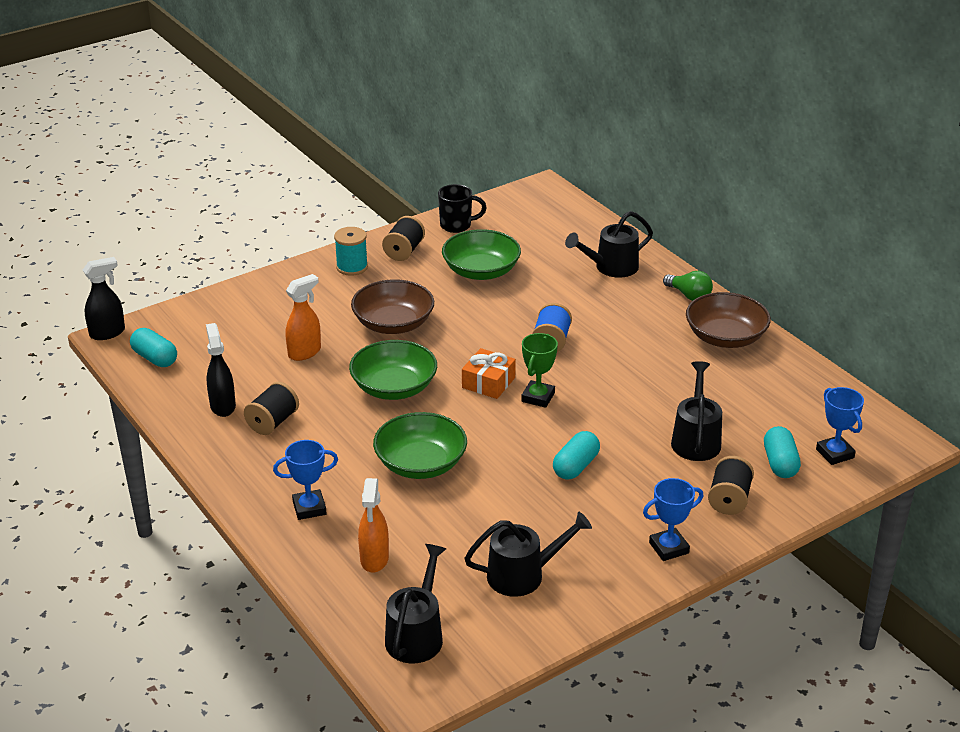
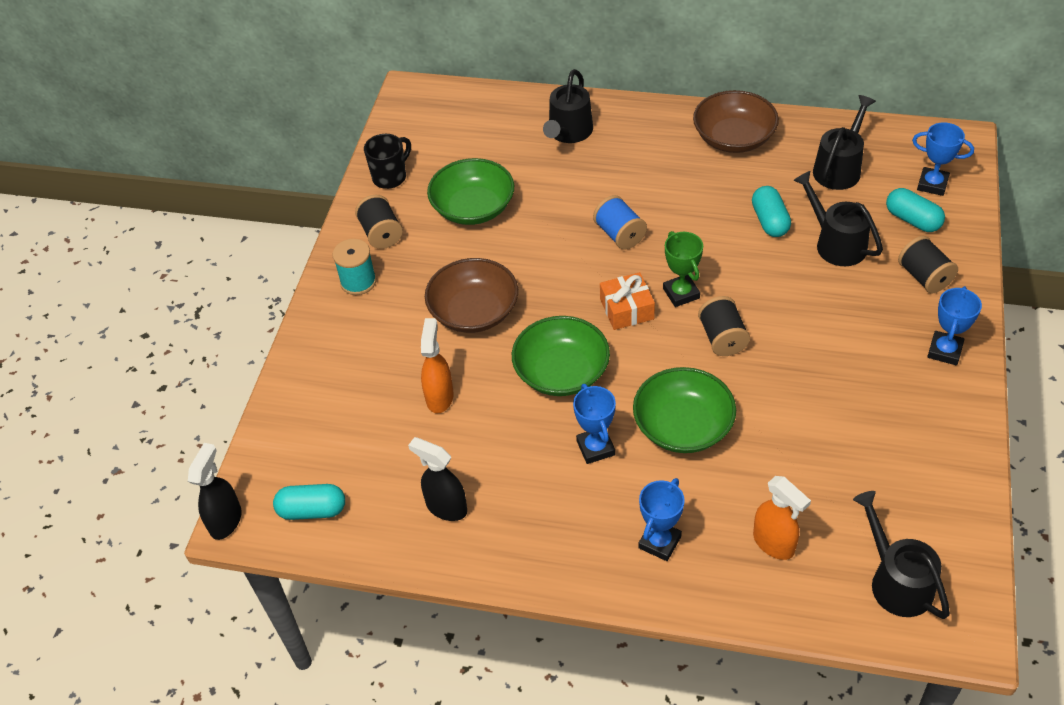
camera: 40 degrees left, 15 degrees up
black spool [244,382,299,435] -> black spool moved to [698,296,750,356]
black watering can [464,512,592,597] -> black watering can moved to [813,95,876,190]
turquoise capsule [553,431,600,480] -> turquoise capsule moved to [752,186,791,237]
green light bulb [663,271,713,301] -> none
none -> blue trophy [573,384,616,464]

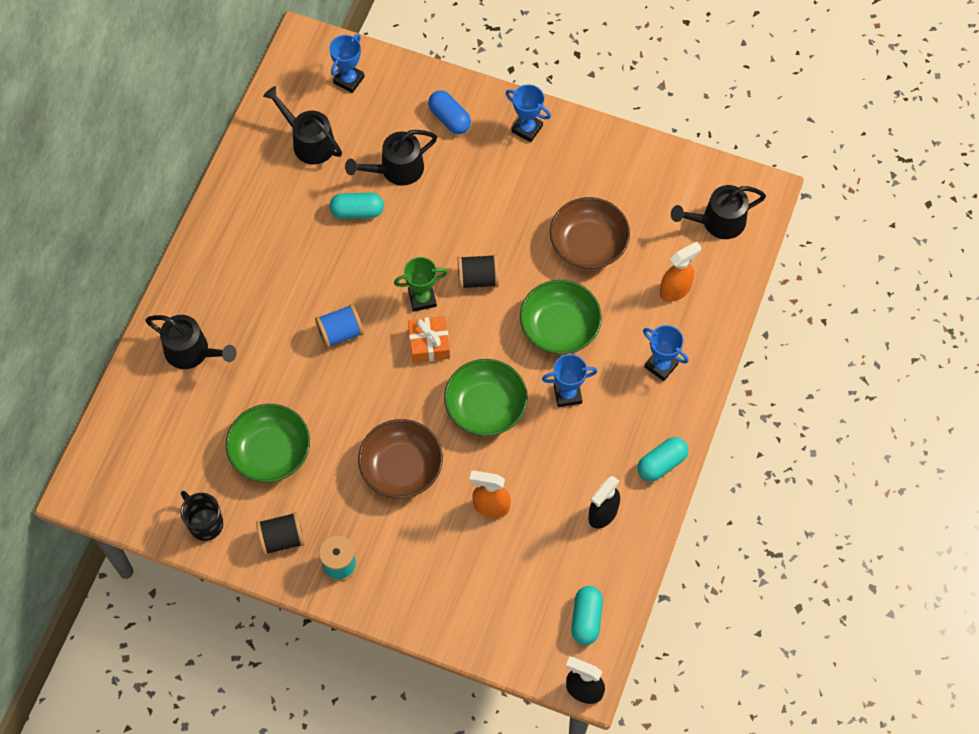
camera: 85 degrees left, 15 degrees up
brown bowl [693,90,779,153] -> brown bowl moved to [550,197,630,269]
turquoise capsule [886,188,945,232] -> turquoise capsule moved to [637,437,688,481]
black spool [898,236,958,293] -> blue capsule [428,90,471,134]

